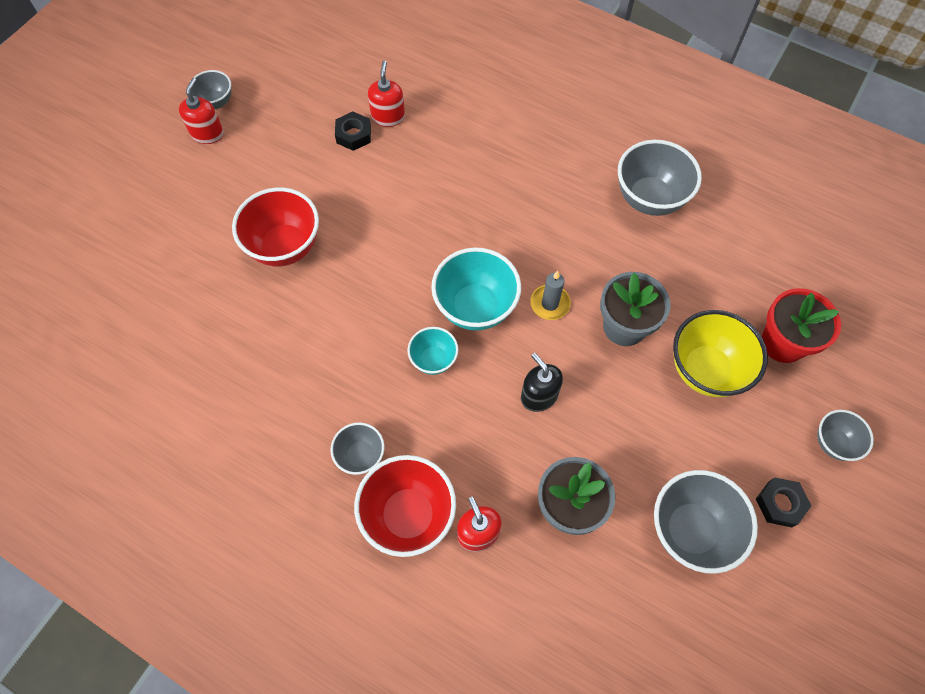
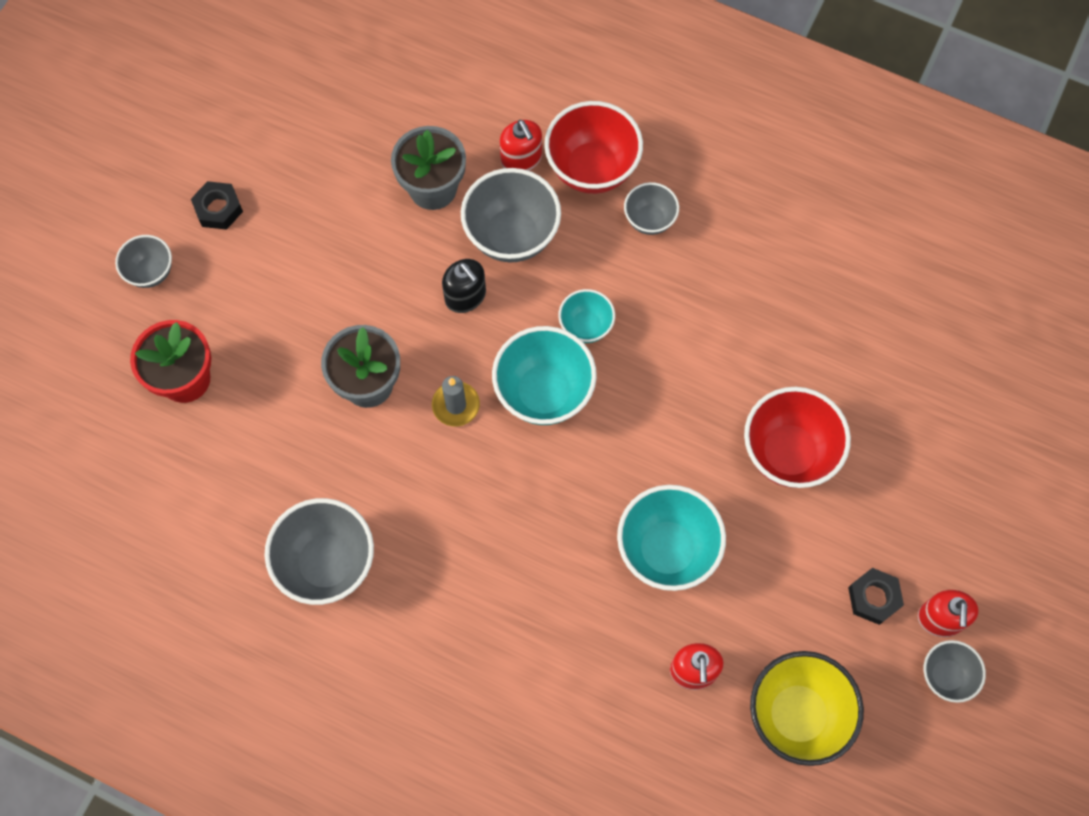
camera: 175 degrees right, 5 degrees up
black nut [335,111,371,151] -> black nut moved to [848,568,904,625]
grey bowl [654,470,758,574] -> grey bowl moved to [461,168,561,262]
yellow bowl [673,310,768,397] -> yellow bowl moved to [750,651,864,766]
none -> turquoise bowl [617,485,726,591]

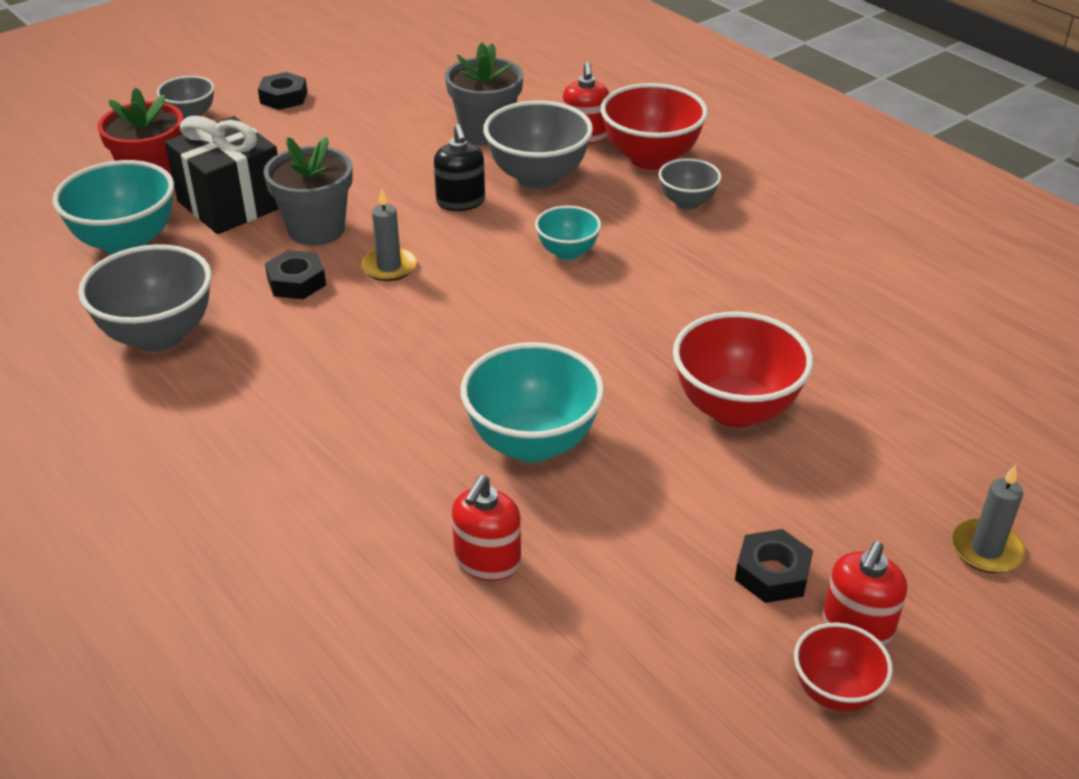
camera: 25 degrees right, 30 degrees down
turquoise bowl [492,326,597,425] -> turquoise bowl moved to [52,160,174,255]
yellow bowl [750,651,864,766] -> none
grey bowl [923,640,986,703] -> red bowl [794,623,893,712]
none -> black gift [165,116,279,234]
none -> black nut [265,250,326,299]
none -> grey candle [951,464,1026,573]

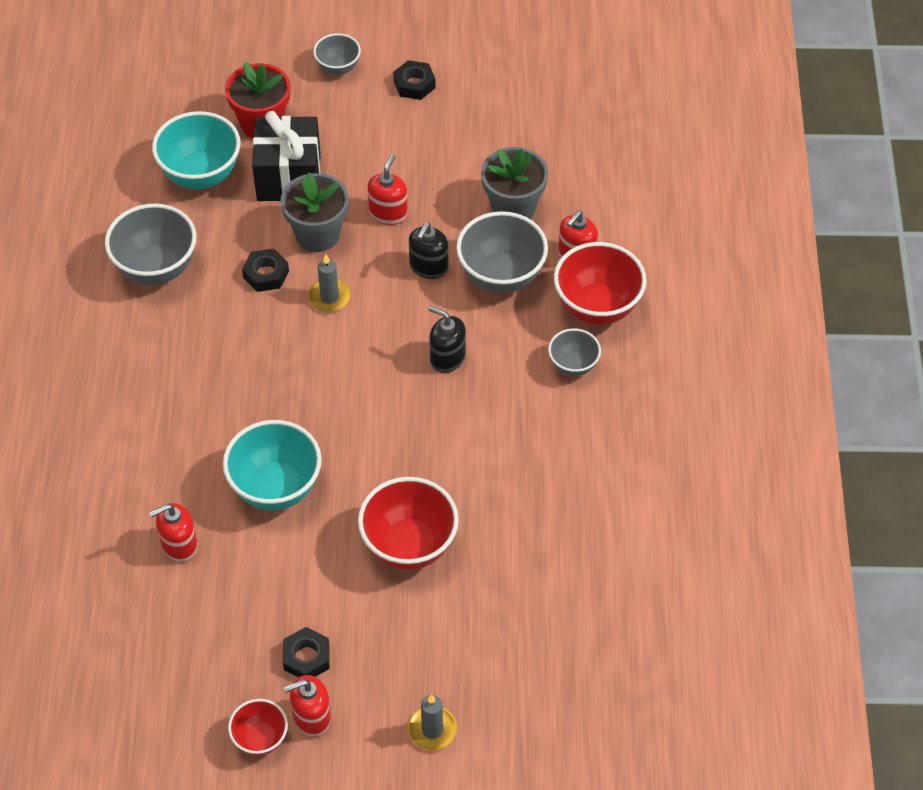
camera: 40 degrees right, 15 degrees up
turquoise bowl [535,206,601,260] -> black soap dispenser [428,306,466,373]
none -> red soap dispenser [367,154,408,225]

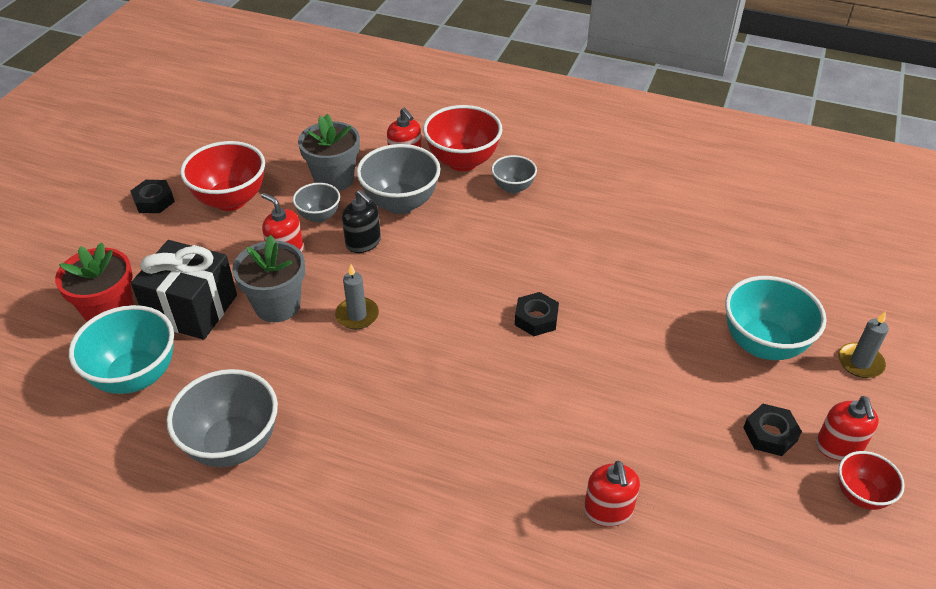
camera: 70 degrees left, 10 degrees down
turquoise bowl [223,420,322,510] -> turquoise bowl moved to [725,276,827,360]
black nut [242,248,289,292] -> black nut moved to [515,292,559,336]
grey bowl [313,33,361,75] -> grey bowl moved to [293,183,340,223]
red bowl [358,477,459,570] -> red bowl moved to [180,141,265,211]
black soap dispenser [428,306,466,373] -> none

